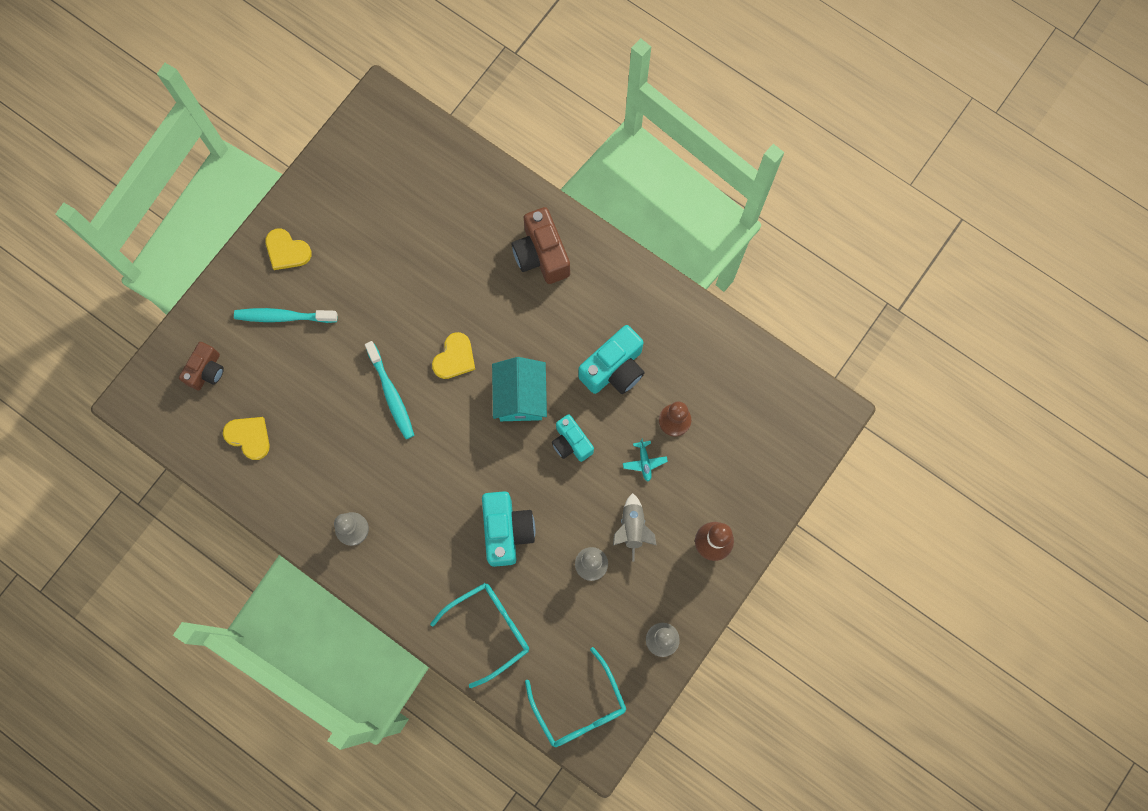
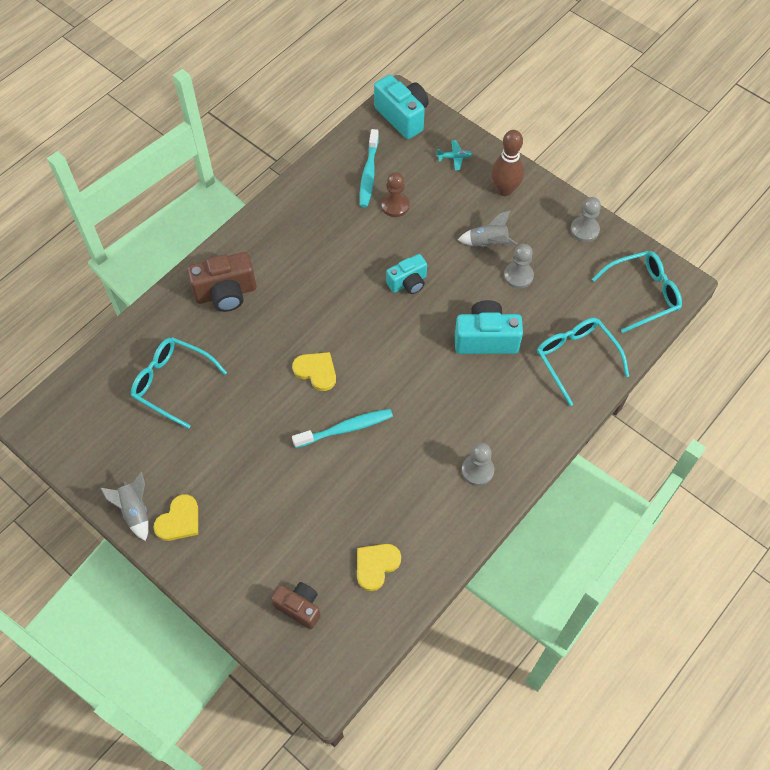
camera: 85 degrees left, 15 degrees down
turquoise toothbrush [234,308,338,323] -> turquoise toothbrush moved to [359,129,379,207]
turquoise house [492,357,547,421] -> none
turquoise camera [578,325,645,394] -> turquoise camera moved to [374,75,429,139]
turquoise plane [623,438,668,482] -> turquoise plane moved to [437,140,472,170]
none -> grey rocket [100,472,149,541]
none -> turquoise glasses [131,337,227,429]

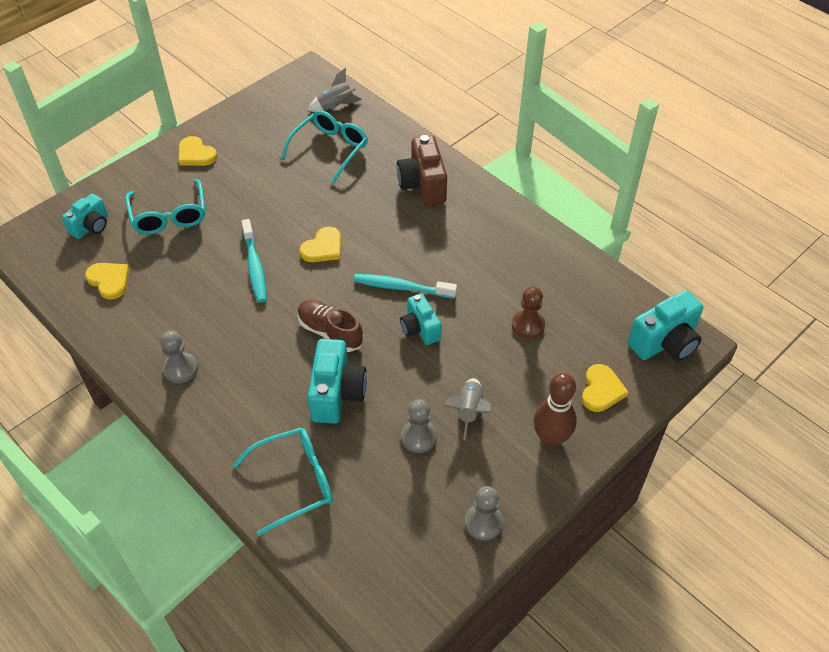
camera: 95 degrees right, 10 degrees down
grey rocket [100,472,149,541] -> grey rocket moved to [308,68,362,112]
brown camera [271,582,321,629] -> turquoise camera [62,194,108,239]
turquoise toothbrush [359,129,379,207] -> turquoise toothbrush moved to [354,274,457,298]
turquoise plane [437,140,472,170] -> yellow heart [582,364,629,412]
turquoise glasses [592,251,682,333] -> turquoise glasses moved to [125,179,205,235]
none -> brown shoe [298,300,363,352]

